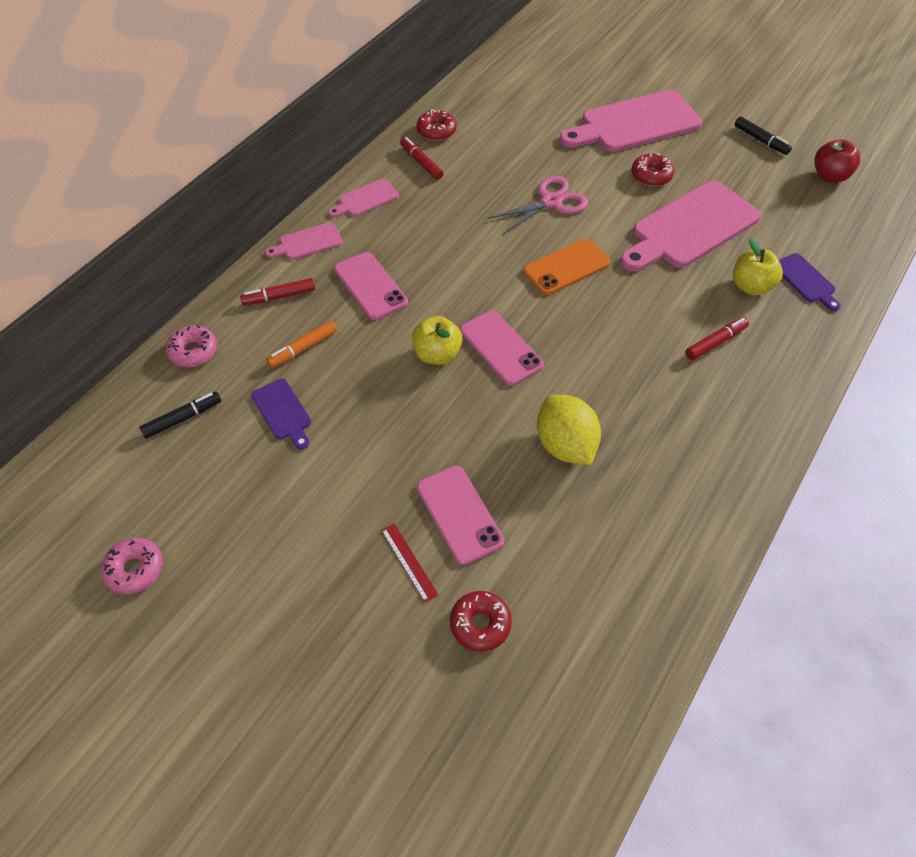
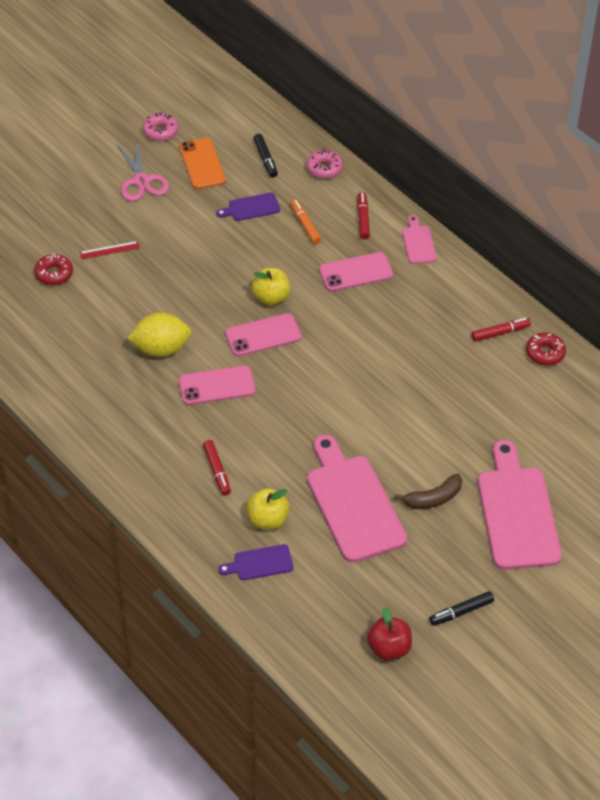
camera: 105 degrees right, 5 degrees down
pink cutting board [328,179,399,217] -> none
pink phone [417,466,504,565] -> pink phone moved to [179,365,255,405]
pink scissors [487,176,588,235] -> pink scissors moved to [117,138,169,201]
orange phone [523,239,611,295] -> orange phone moved to [179,138,226,189]
red donut [631,153,674,187] -> brown banana [394,474,462,509]

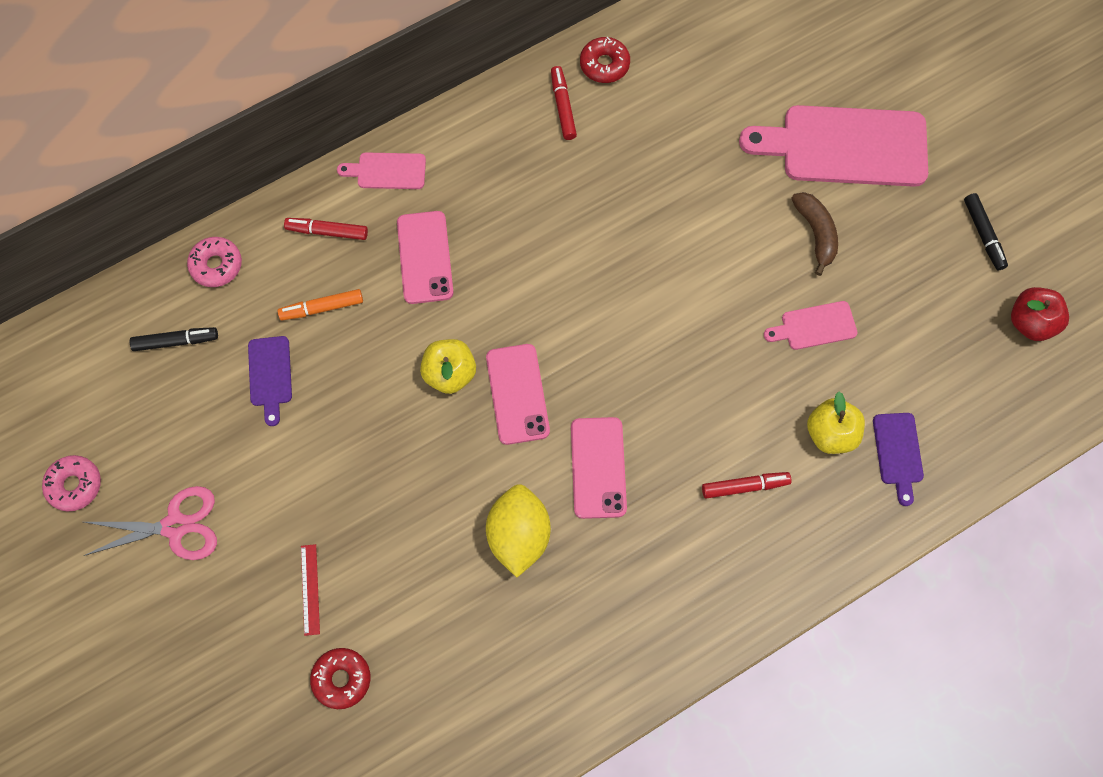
camera: 80 degrees left, 20 degrees up
orange phone [179,138,226,189] -> none
pink cutting board [307,435,407,563] -> pink cutting board [764,301,857,350], size x0.47

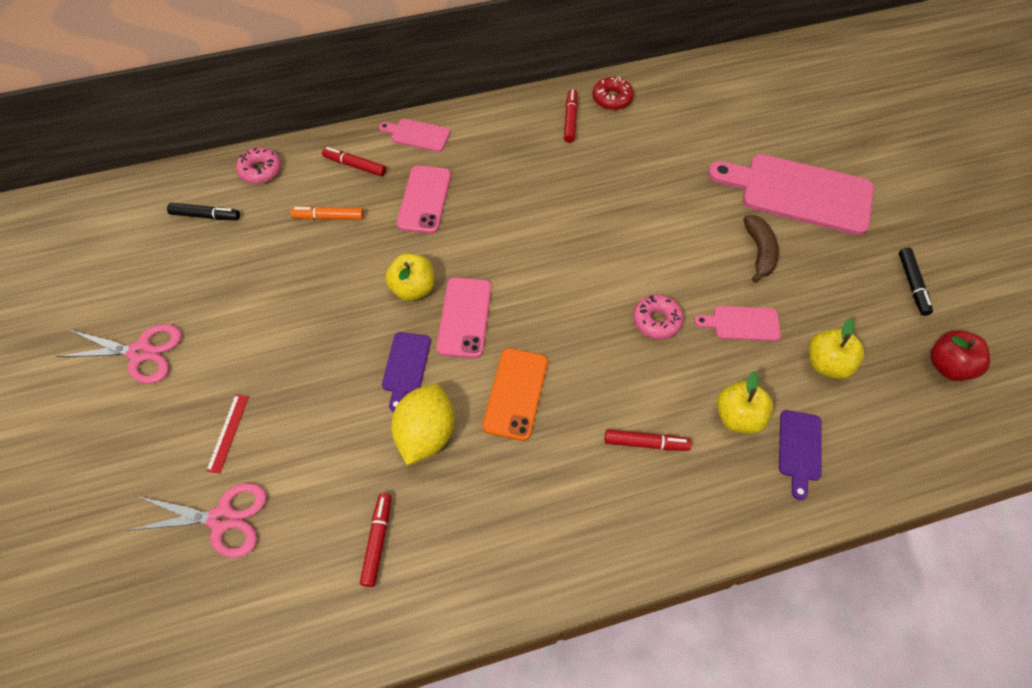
camera: 15 degrees right, 10 degrees down
pink donut [42,455,101,512] -> pink donut moved to [633,294,684,339]
purple cutting board [248,336,292,426] -> purple cutting board moved to [382,332,431,412]
red donut [310,648,370,709] -> pink scissors [127,483,267,558]
pink phone [571,417,627,519] -> orange phone [483,348,548,441]
none -> red marker [360,493,391,587]
none -> yellow apple [809,318,864,379]

